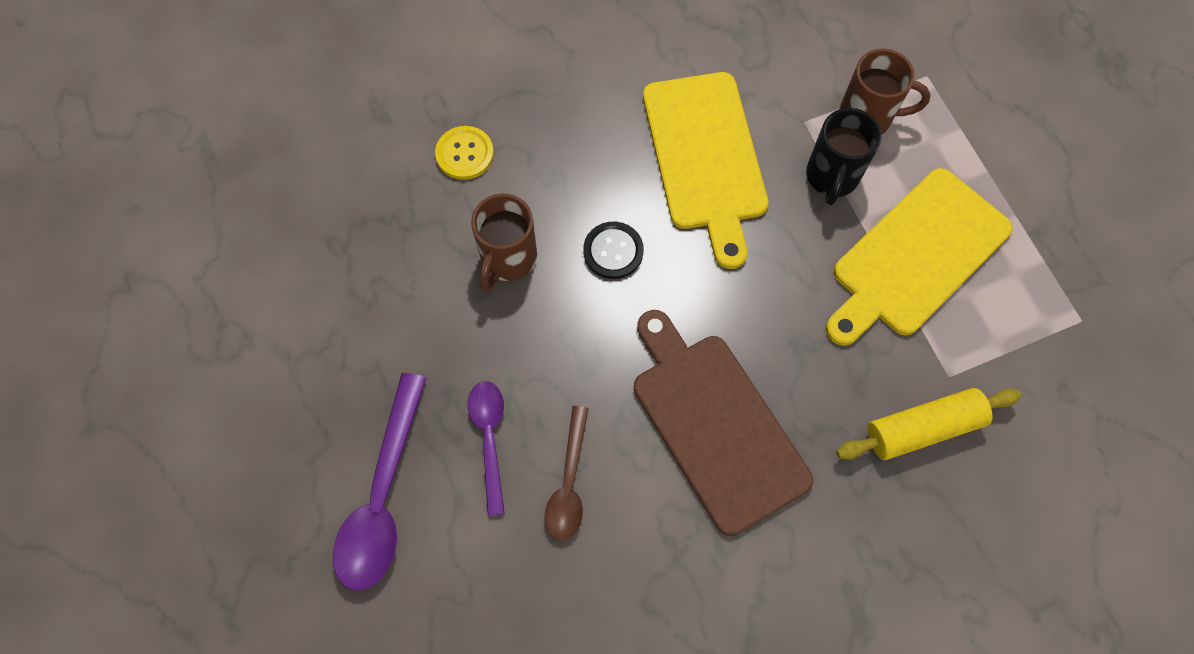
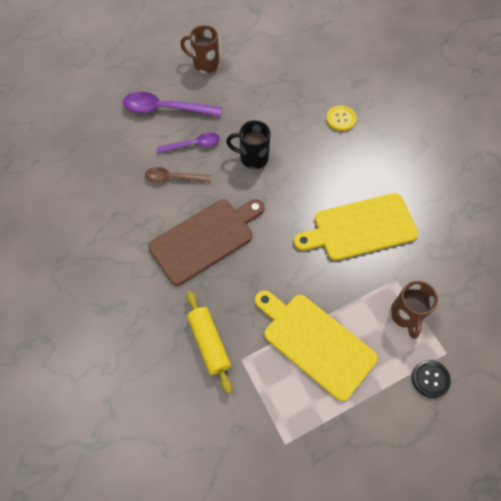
camera: 85 degrees right, 5 degrees down
brown mug [471,194,537,291] -> brown mug moved to [180,25,220,73]
black button [583,222,644,279] -> black button moved to [412,360,451,398]
black mug [806,108,882,205] -> black mug moved to [226,120,270,169]

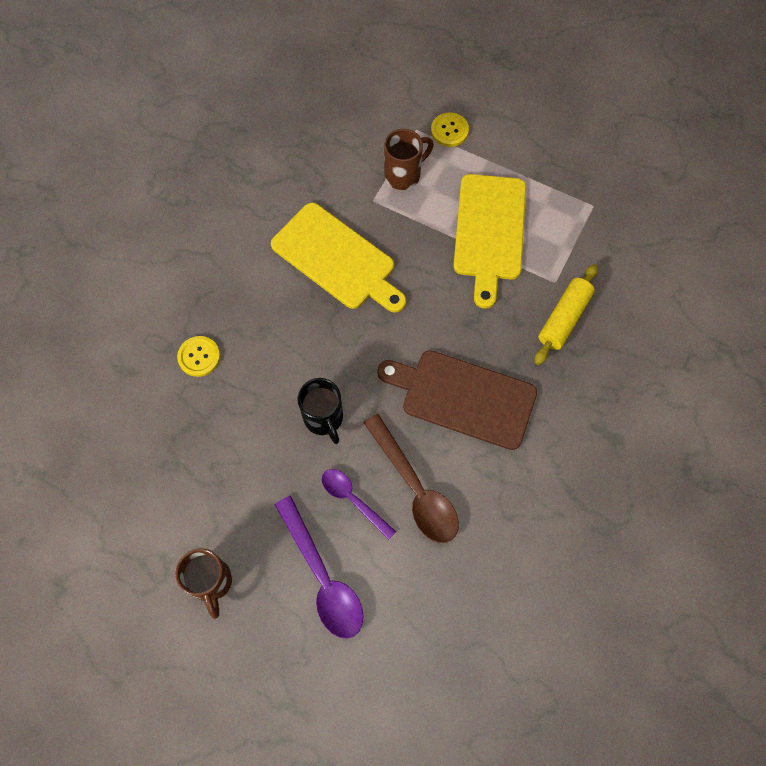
camera: 125 degrees left, 5 degrees up
brown spoon [145,167,211,182] -> brown spoon [363,414,459,543], size x1.61
black button [412,360,451,398] -> yellow button [431,113,469,147]

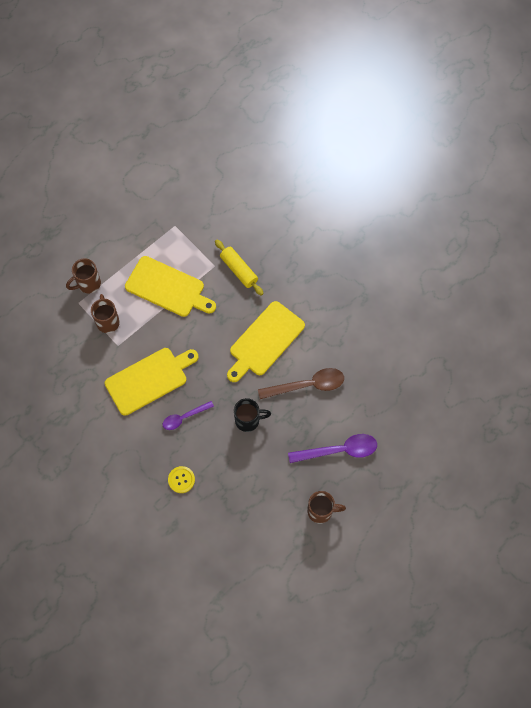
camera: 70 degrees left, 0 degrees up
purple spoon [322,469,396,540] -> purple spoon moved to [162,401,214,430]
brown cutting board [377,350,537,450] -> yellow cutting board [227,301,305,382]
yellow button [431,113,469,147] -> brown mug [66,258,101,293]

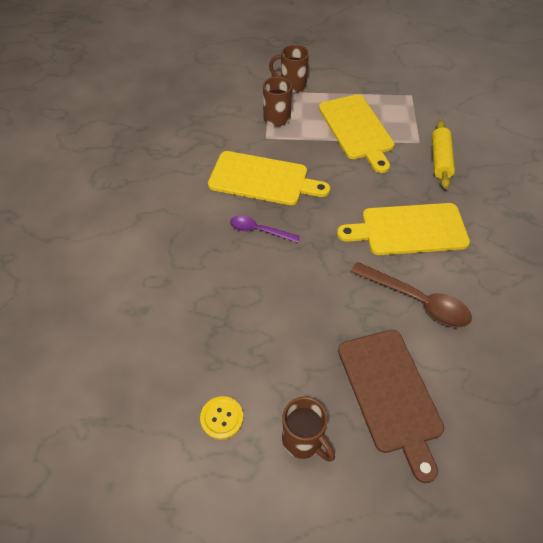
camera: 45 degrees right, 15 degrees down
yellow button [168,466,195,493] -> yellow button moved to [200,396,243,440]
black mug [234,398,271,432] -> none
purple spoon [288,434,377,463] -> brown cutting board [338,330,444,483]

